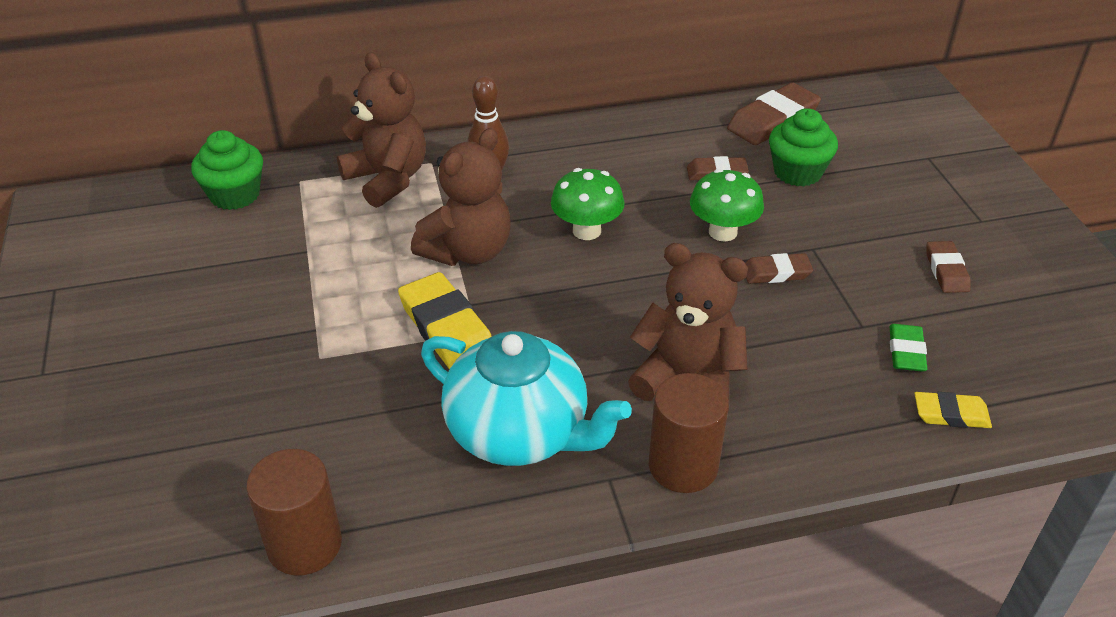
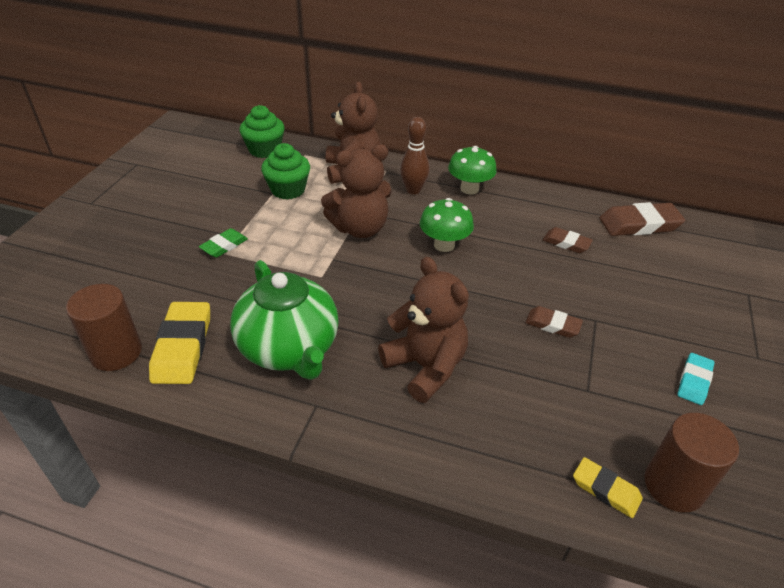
camera: 30 degrees right, 0 degrees up
yellow eraser [398,272,492,369] -> yellow eraser moved to [149,302,210,384]
turquoise teapot [421,331,632,466] -> green teapot [230,260,339,380]
brown cylinder [649,373,729,493] -> brown cylinder moved to [645,413,739,512]
green mushroom [690,169,764,242] -> green mushroom moved to [448,146,497,194]
green cupcake [769,108,838,187] -> green cupcake moved to [261,143,310,200]
green eraser [889,324,927,372] -> green eraser moved to [199,228,248,258]
brown eraser [926,241,971,293] -> turquoise eraser [677,353,715,405]

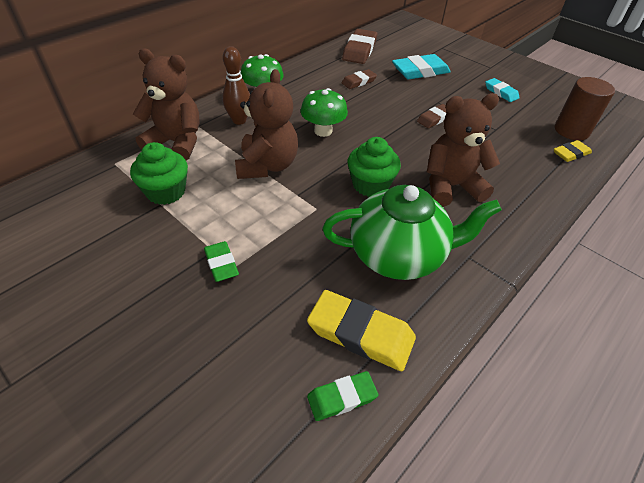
camera: 65 degrees left, 5 degrees up
brown cylinder [66,284,142,371] -> green eraser [307,371,378,421]
green cupcake [240,105,285,158] -> green cupcake moved to [348,137,401,197]
none -> turquoise eraser [392,54,451,79]

